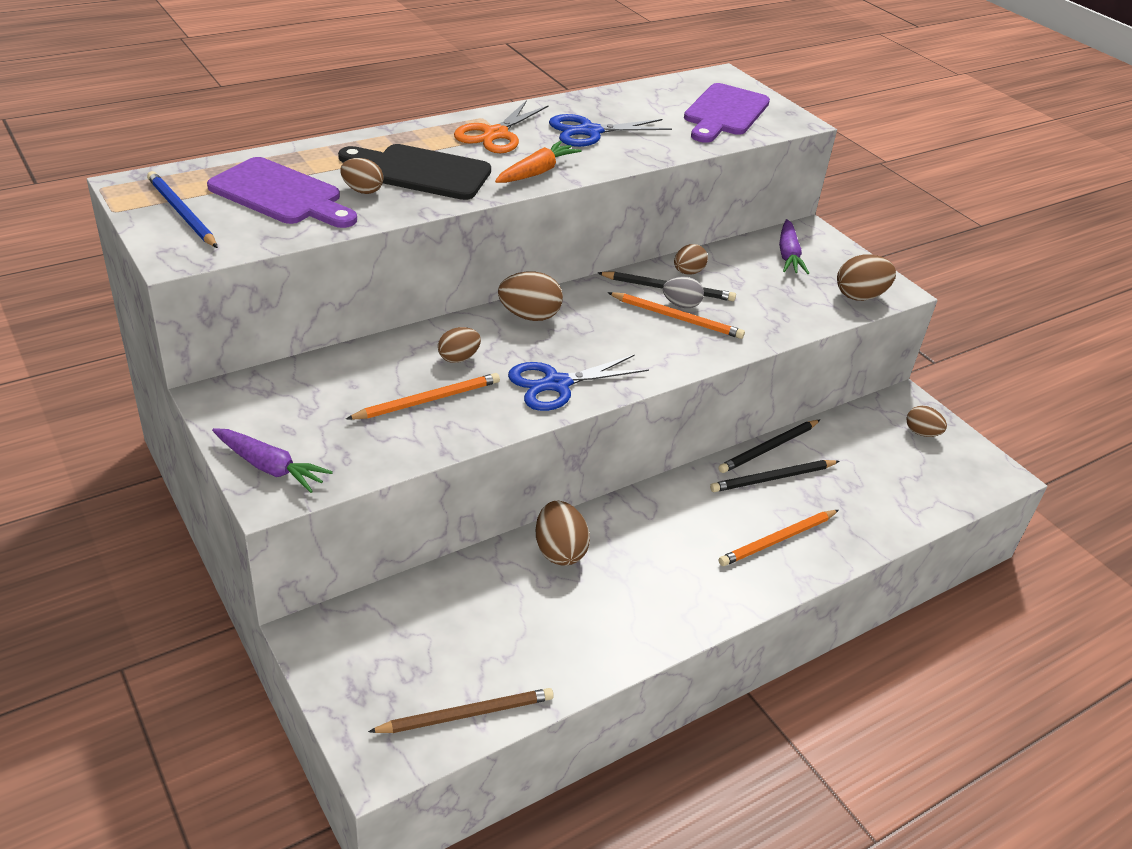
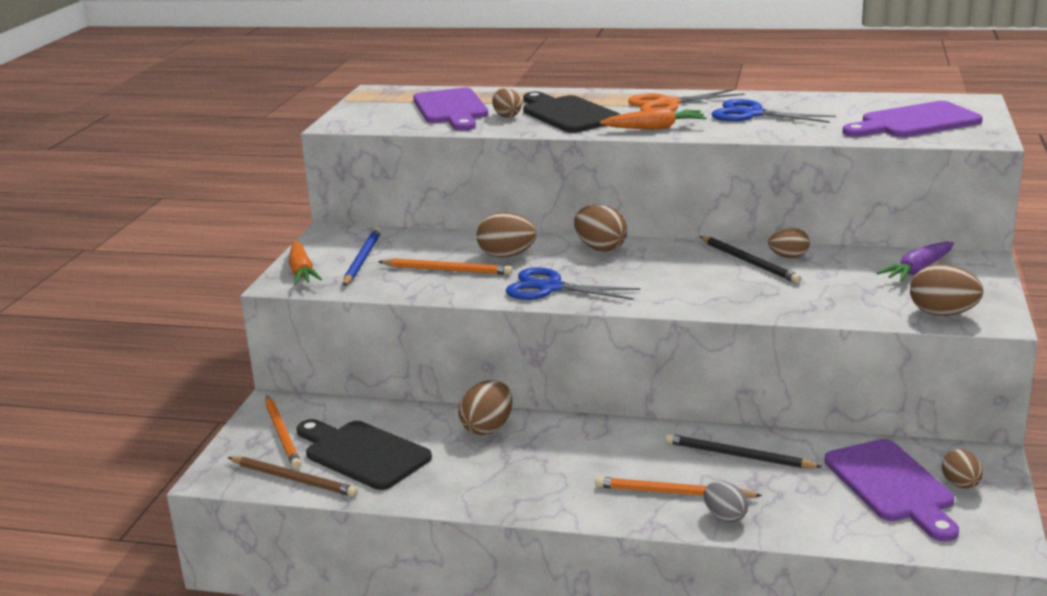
camera: 50 degrees right, 15 degrees down
blue pencil [147,171,218,248] -> blue pencil moved to [343,228,381,286]
purple carrot [212,428,333,493] -> orange carrot [289,241,322,285]
brown egg [438,327,481,363] -> brown egg [476,212,536,258], size x1.51
orange pencil [608,292,745,339] -> orange pencil moved to [265,395,301,469]
grey egg [663,276,704,308] -> grey egg moved to [704,482,748,523]
black pencil [719,420,820,473] -> none
none -> black cutting board [296,419,432,490]
none -> purple cutting board [824,439,959,542]

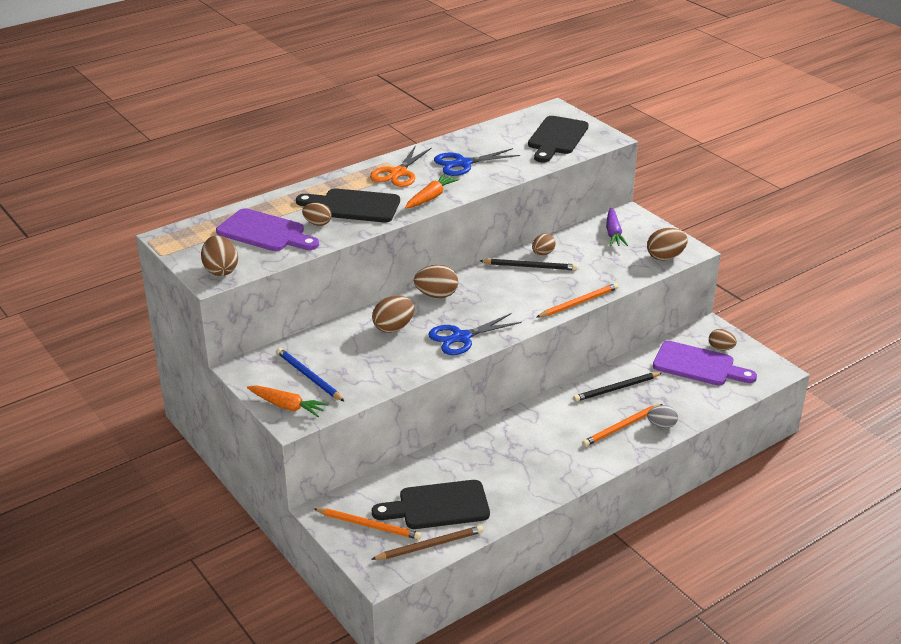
camera: 50 degrees left, 10 degrees up
orange pencil [378,258,512,275] -> orange pencil moved to [536,283,619,318]
brown egg [458,380,512,435] -> brown egg moved to [201,235,238,276]
purple cutting board [843,101,983,137] -> black cutting board [528,116,588,163]

